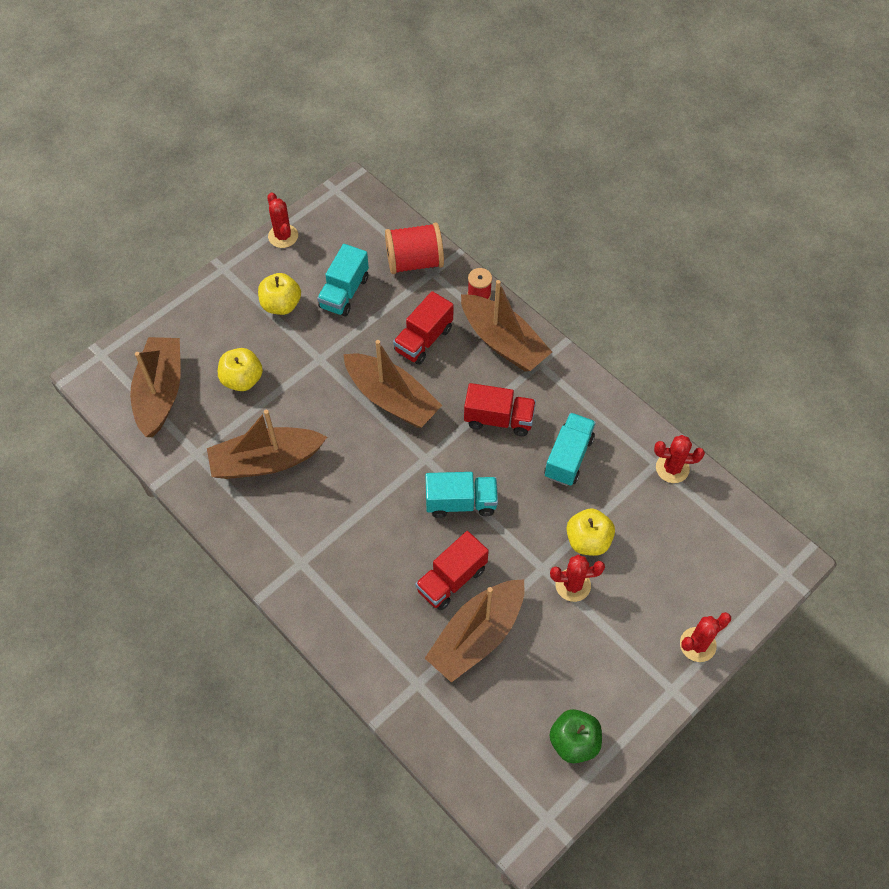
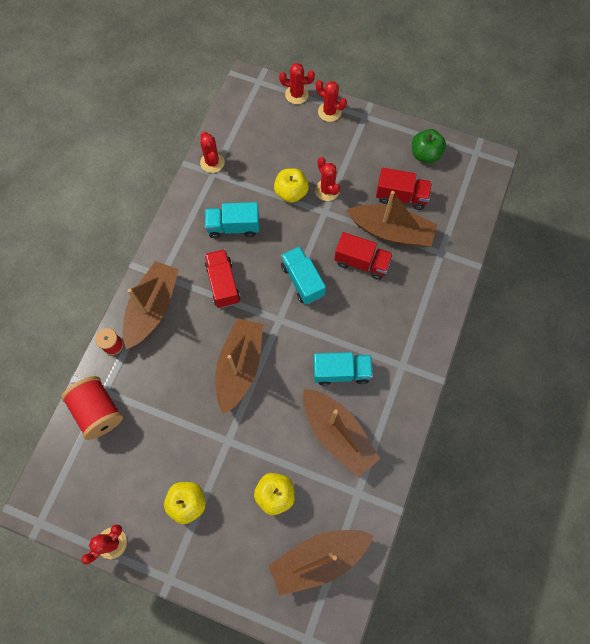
camera: 115 degrees left, 10 degrees up
turquoise truck [317,244,369,316] -> turquoise truck moved to [313,352,373,386]
red truck [393,291,453,365] -> red truck moved to [376,168,432,210]
none -> red cactus [279,63,315,104]

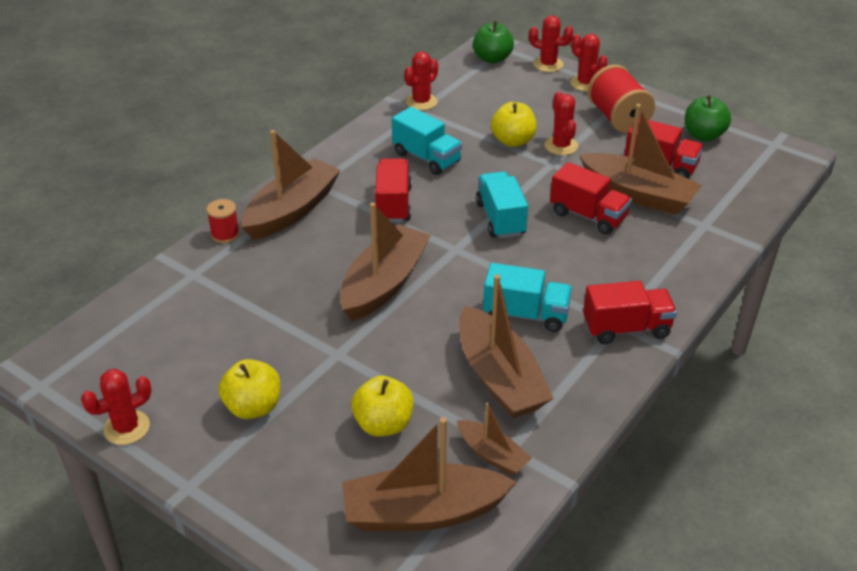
camera: 15 degrees right, 30 degrees down
red spool [61,376,123,440] -> red spool moved to [587,64,655,133]
red cactus [200,132,225,173] -> red cactus turned 45 degrees clockwise [404,51,438,110]
turquoise truck [205,202,259,238] -> turquoise truck turned 150 degrees counterclockwise [392,107,462,175]
none -> brown boat [457,402,532,476]
none -> green apple [473,21,514,64]
none -> red truck [583,281,677,344]

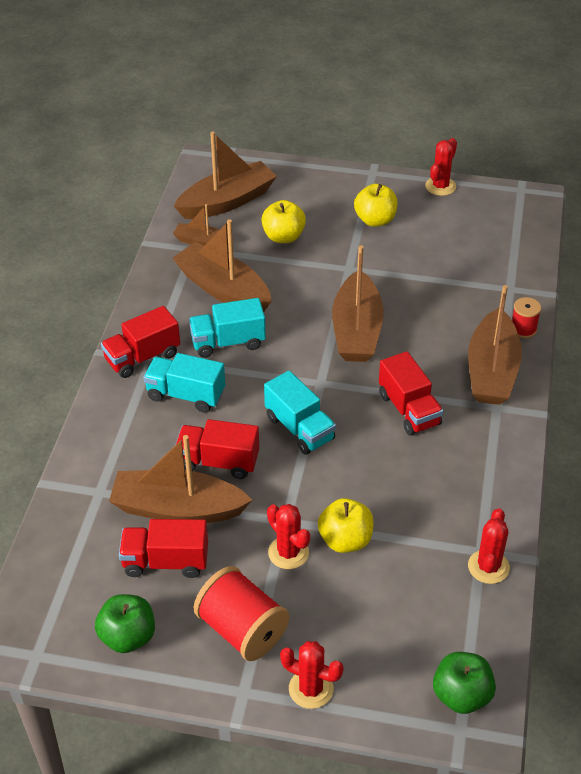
camera: 155 degrees right, 5 degrees up
turquoise truck [392,107,462,175] -> turquoise truck moved to [143,353,225,413]
red cactus [529,16,574,72] -> none

